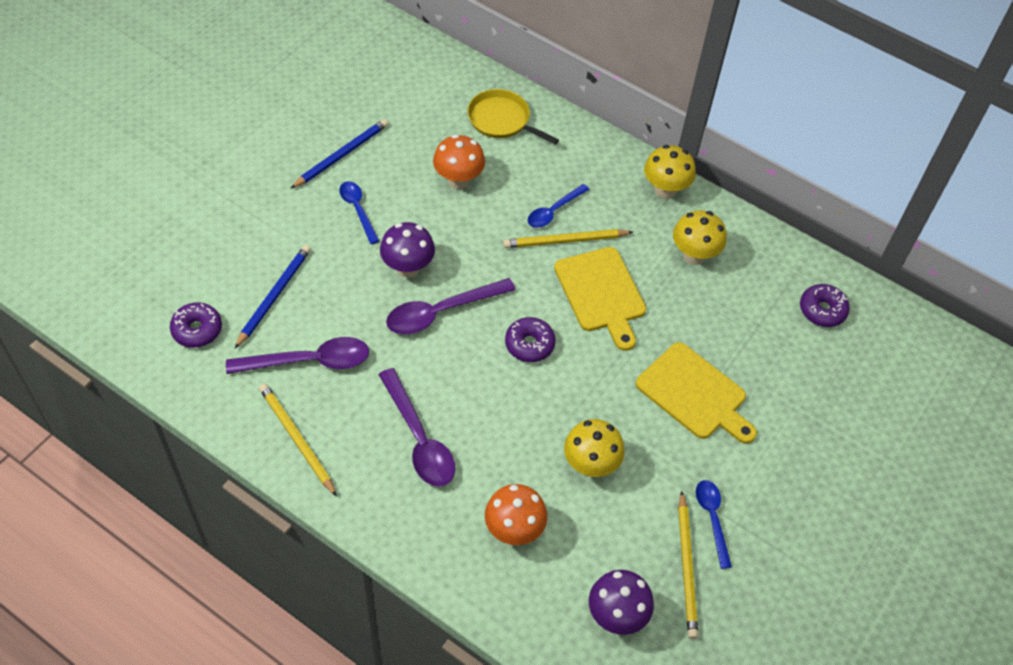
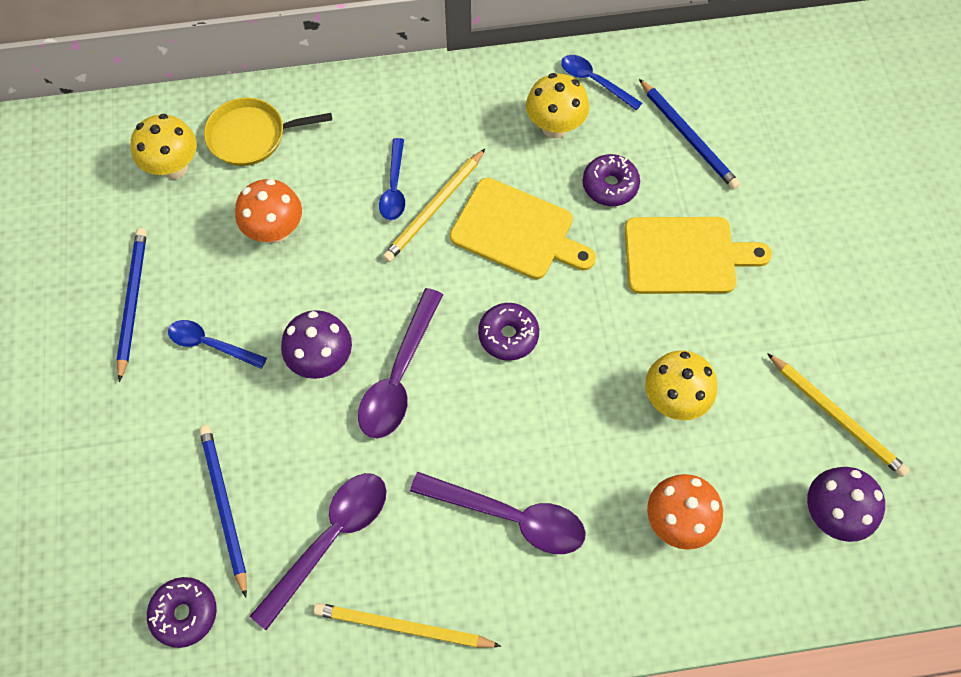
camera: 40 degrees left, 10 degrees up
yellow mushroom [644,145,696,199] -> yellow mushroom moved to [131,114,197,179]
blue spoon [696,480,732,569] -> blue spoon moved to [561,55,642,110]
purple donut [800,284,850,327] -> purple donut moved to [583,154,640,206]
none -> blue pencil [639,79,740,189]

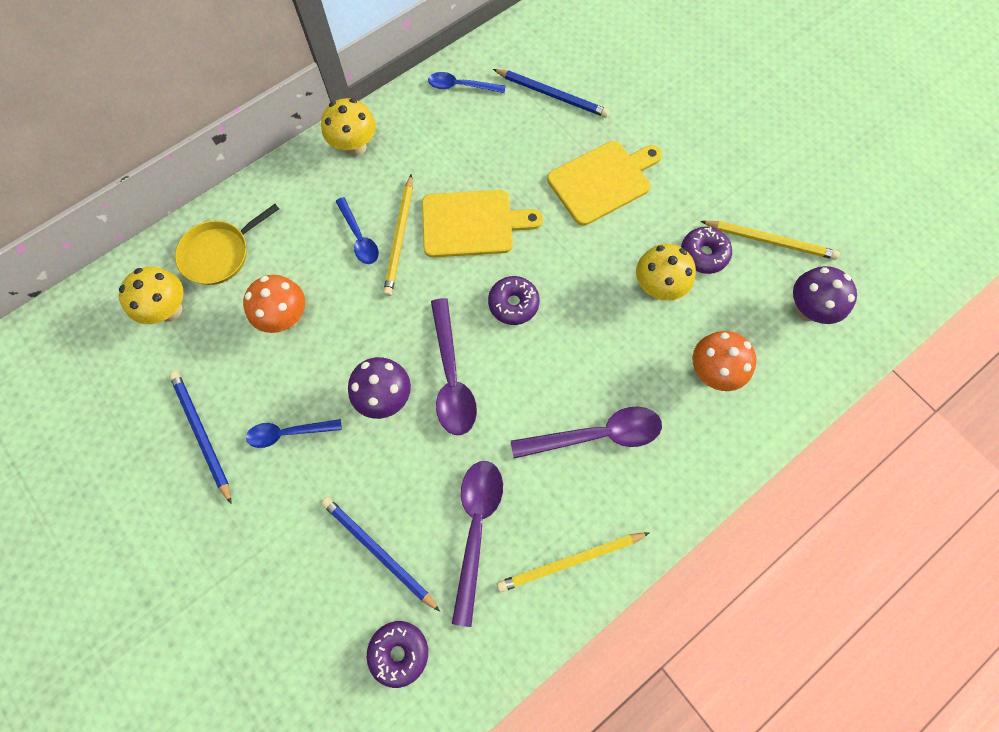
camera: 30 degrees left, 5 degrees up
yellow mushroom [526,73,589,138] -> yellow mushroom moved to [321,98,376,157]
purple donut [583,154,640,206] -> purple donut moved to [681,227,732,274]

